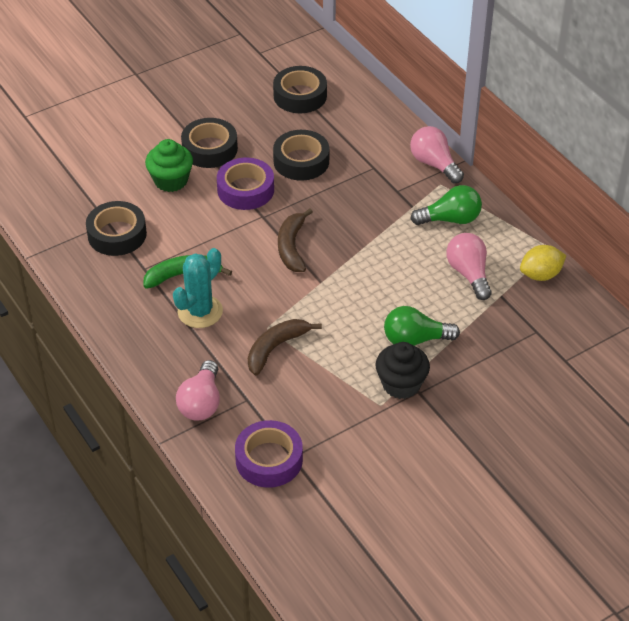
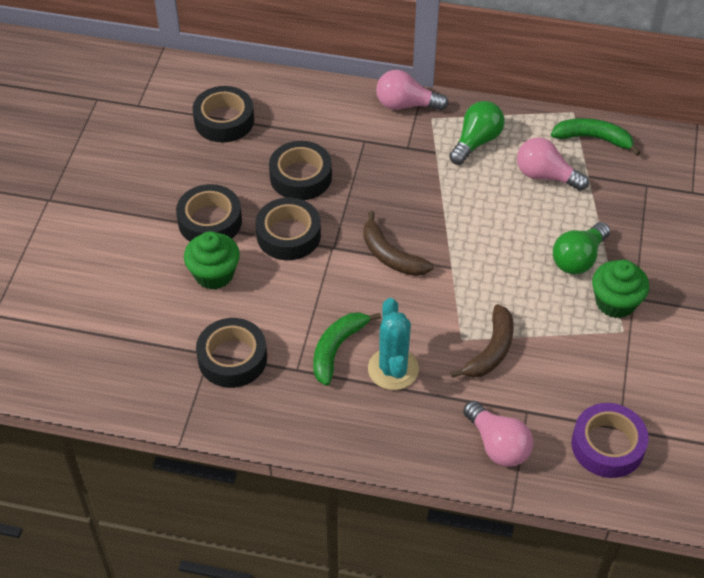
camera: 45 degrees left, 5 degrees up
purple tape [217,158,274,210] -> black tape [256,198,321,260]
brown banana [248,319,322,376] -> brown banana turned 150 degrees counterclockwise [450,304,514,378]
black cupcake [376,342,430,399] -> green cupcake [592,260,649,318]
yellow lemon [520,245,567,281] -> green banana [551,118,641,156]

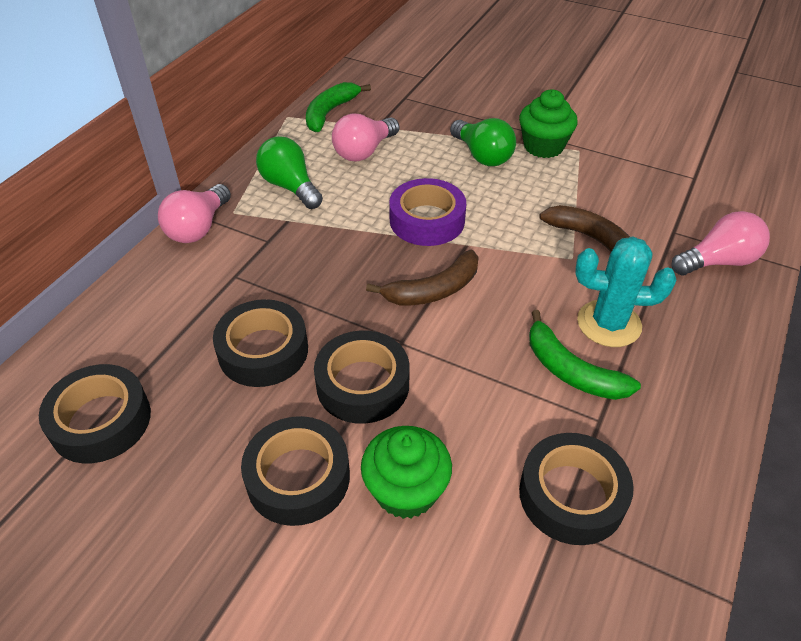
camera: 75 degrees left, 5 degrees down
purple tape [571,403,649,478] -> purple tape moved to [389,178,466,246]

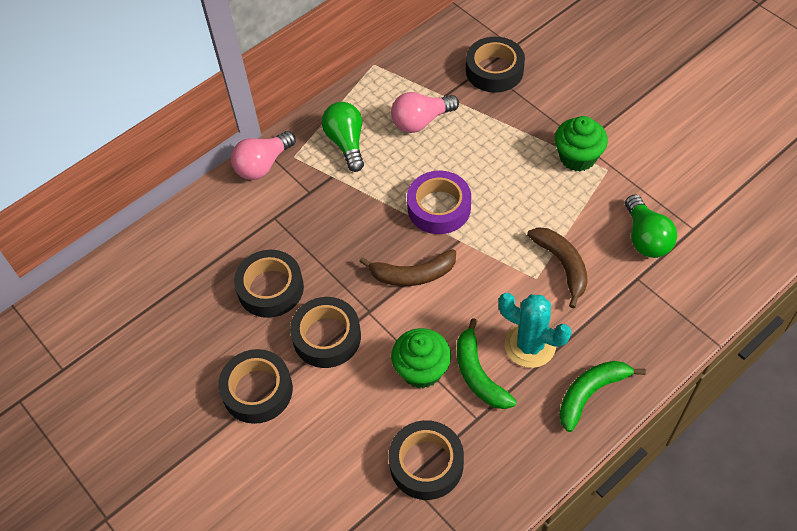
camera: 25 degrees right, 10 degrees up
black tape [39,364,151,463] -> black tape moved to [466,37,525,93]
green banana [306,82,371,132] -> green banana moved to [559,361,646,432]
green cupcake [361,426,452,519] -> green cupcake moved to [391,328,451,388]
green light bulb [450,118,516,166] -> green light bulb moved to [625,194,677,258]
pink light bulb [671,211,770,276] -> none

